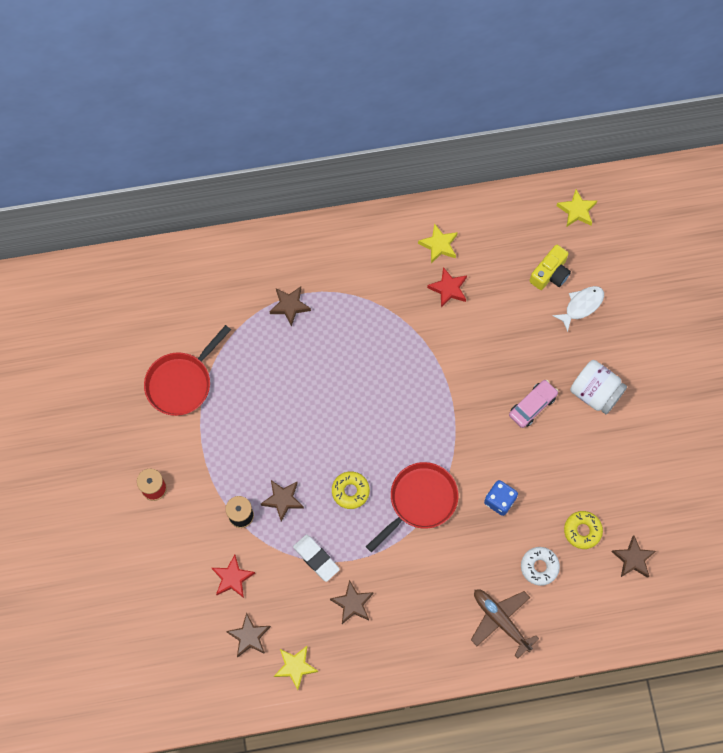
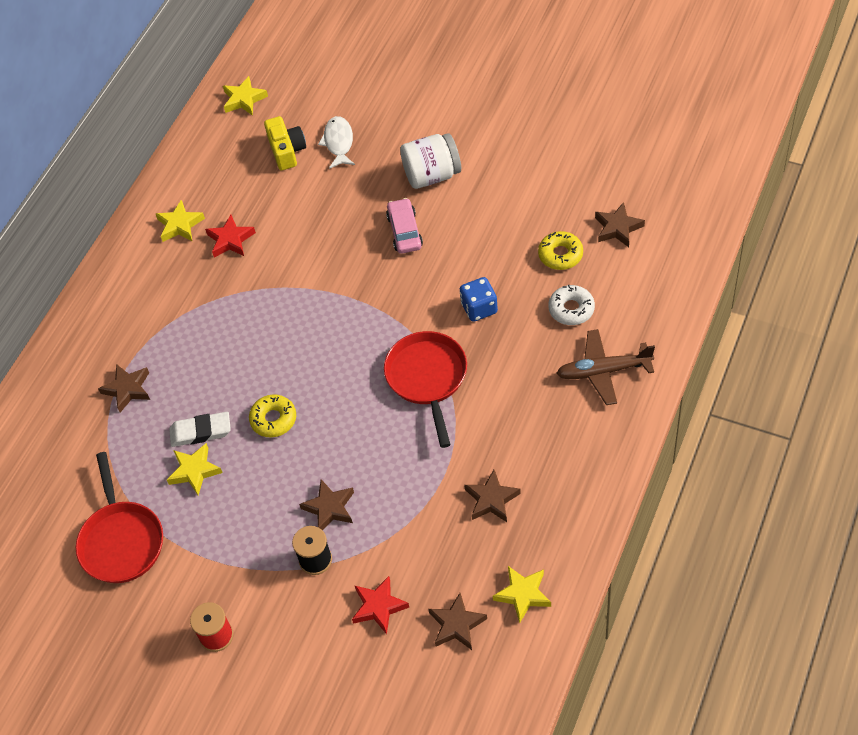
camera: 50 degrees left, 15 degrees down
white eraser [293,535,340,582] -> white eraser moved to [169,412,231,447]
yellow donut [332,471,370,509] -> yellow donut moved to [249,394,296,438]
none -> yellow star [167,443,223,495]

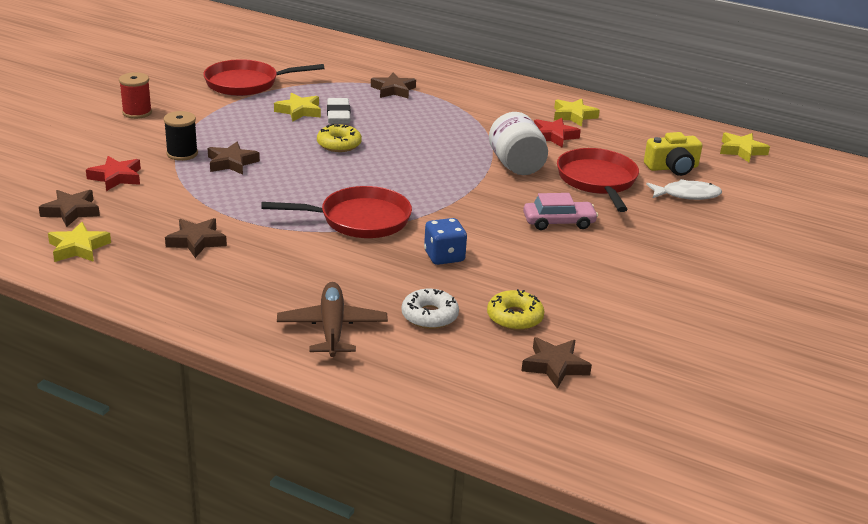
camera: 85 degrees right, 25 degrees down
white jar [400,133,461,189] -> white jar moved to [489,112,548,175]
none -> red pan [557,148,639,212]

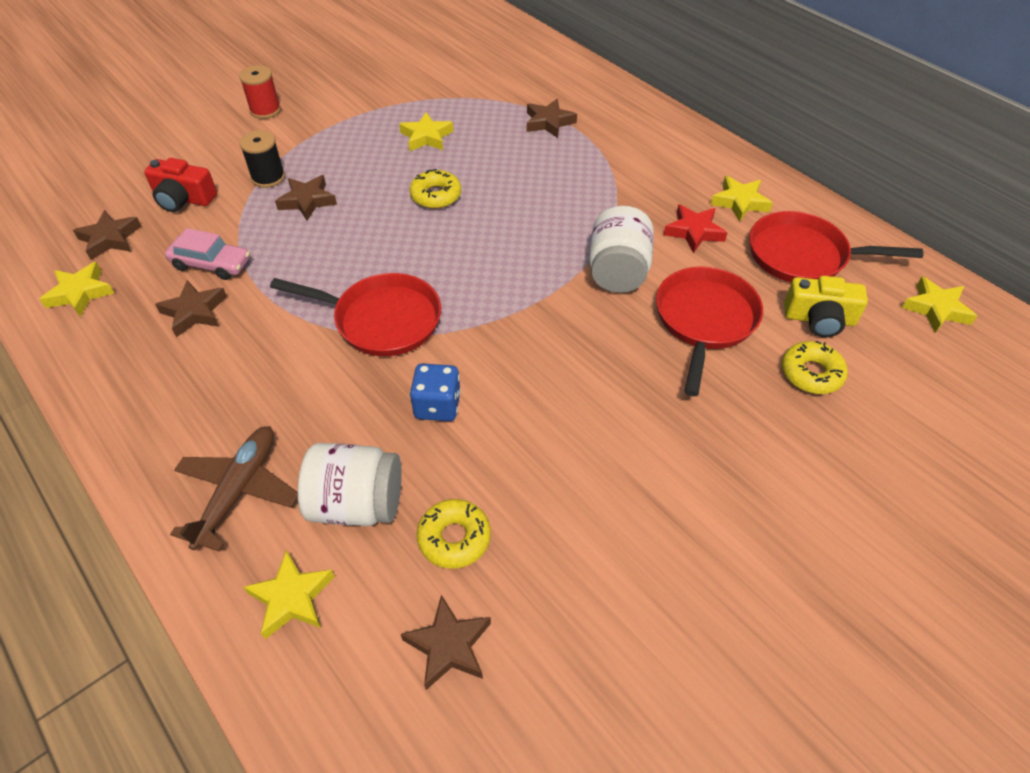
camera: 25 degrees right, 20 degrees up
red star [86,156,141,191] -> red camera [144,158,217,212]
red pan [203,59,324,96] -> red pan moved to [749,211,923,283]
white eraser [327,98,351,124] -> none
white donut [402,289,459,329] -> white jar [298,443,402,526]
pink car [523,193,598,230] -> pink car moved to [165,228,250,280]
white fish [646,179,722,200] -> yellow donut [782,341,848,394]
none -> yellow star [243,550,335,639]

